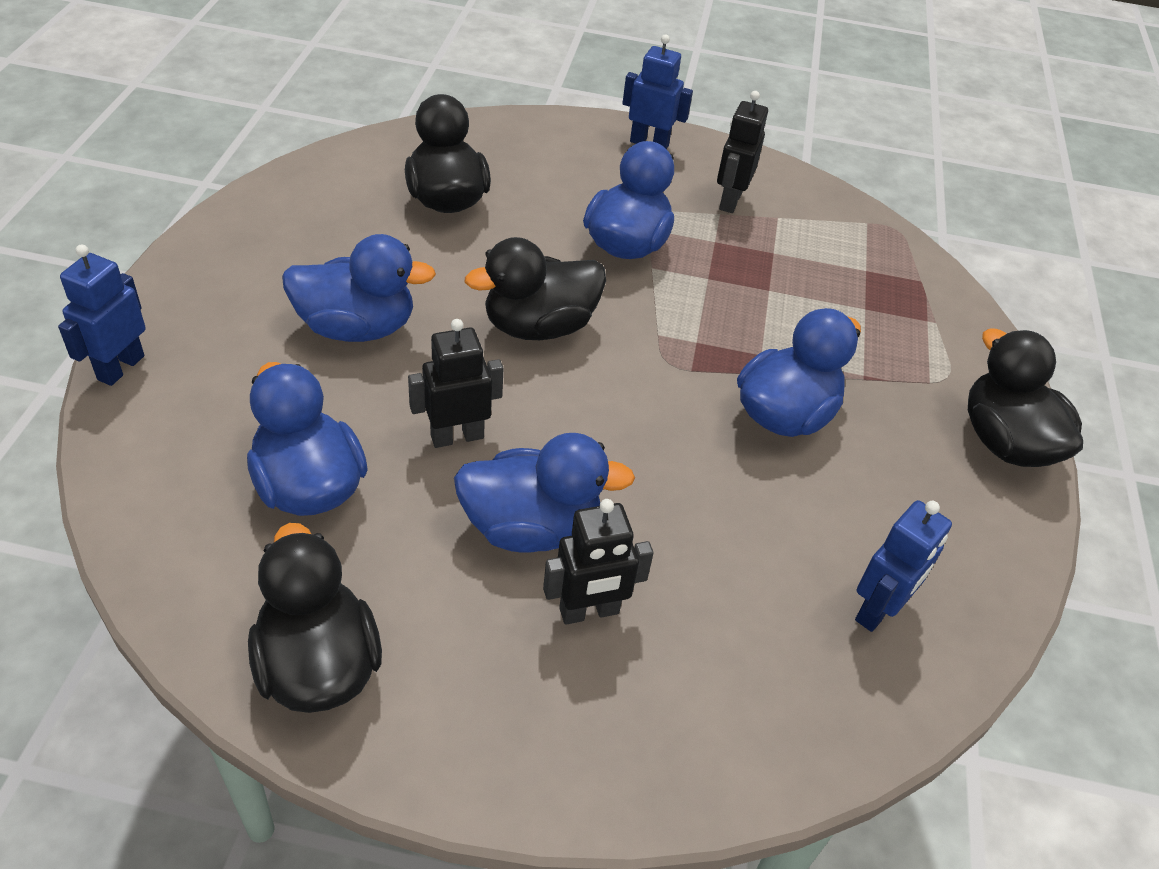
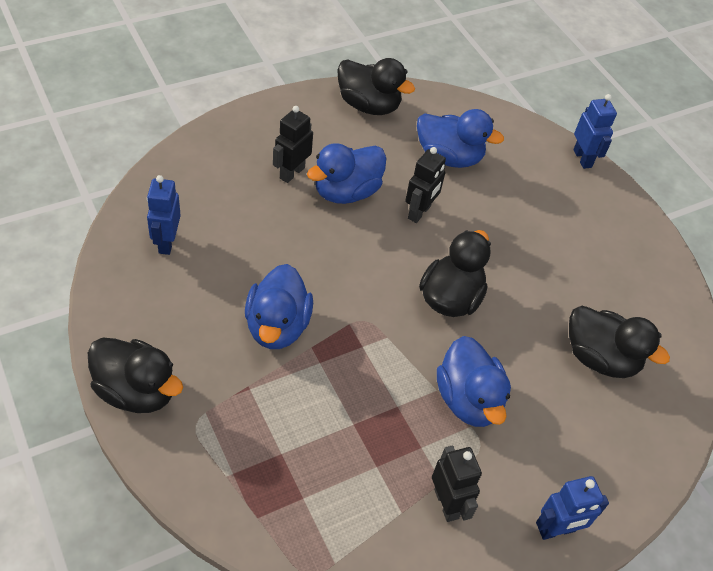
camera: 140 degrees right, 5 degrees up
blue duck [282,234,436,342] -> none

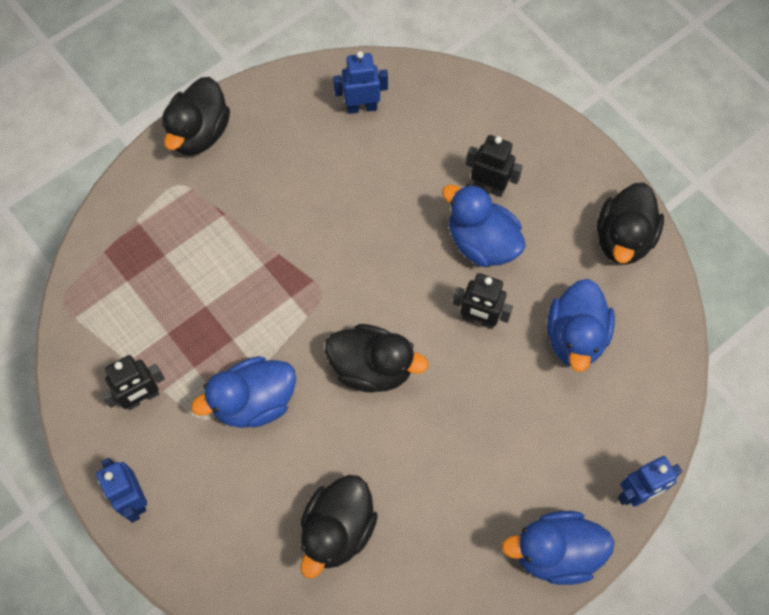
camera: 85 degrees right, 15 degrees up
blue duck [245,264,313,349] -> blue duck moved to [502,511,615,585]

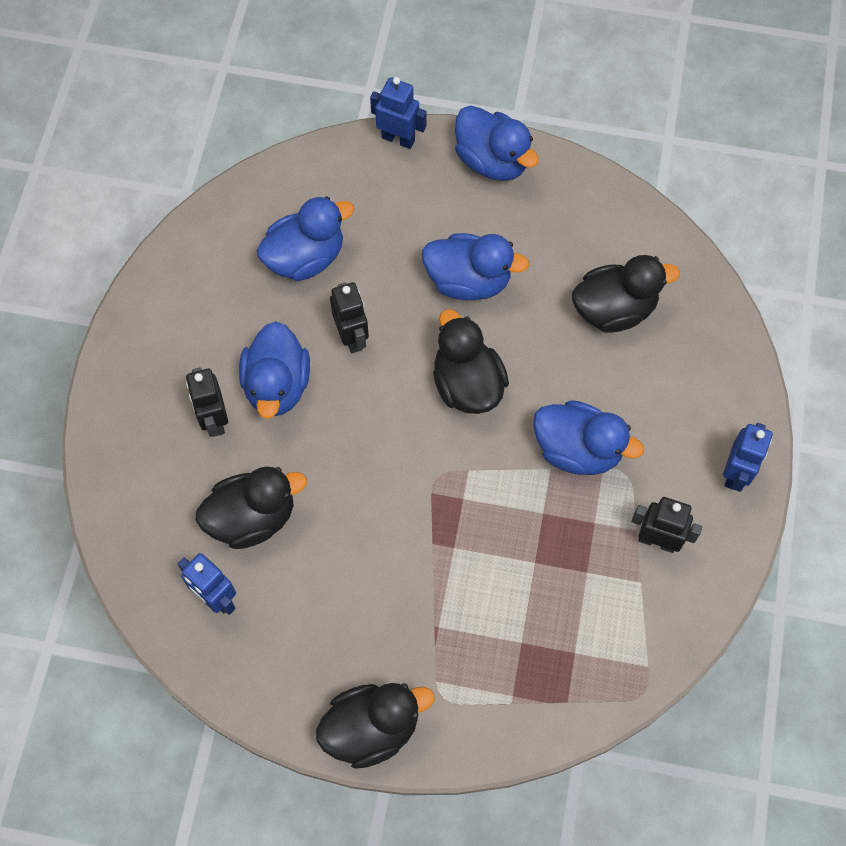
camera: 130 degrees left, 0 degrees up
black duck [597,183,664,265] -> black duck moved to [196,466,307,549]
none -> blue duck [422,233,529,300]

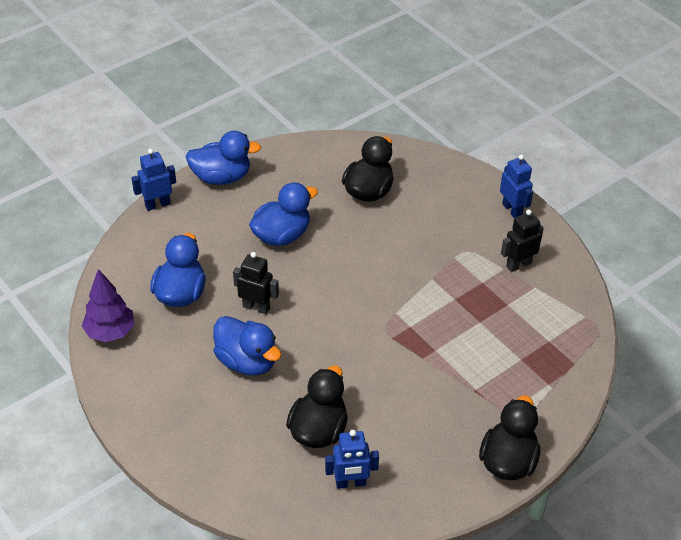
camera: 50 degrees left, 20 degrees down
black robot [186,367,228,437] -> none
black duck [433,309,509,414] -> none
blue duck [533,400,644,475] -> none
none -> purple tree [82,269,135,342]

